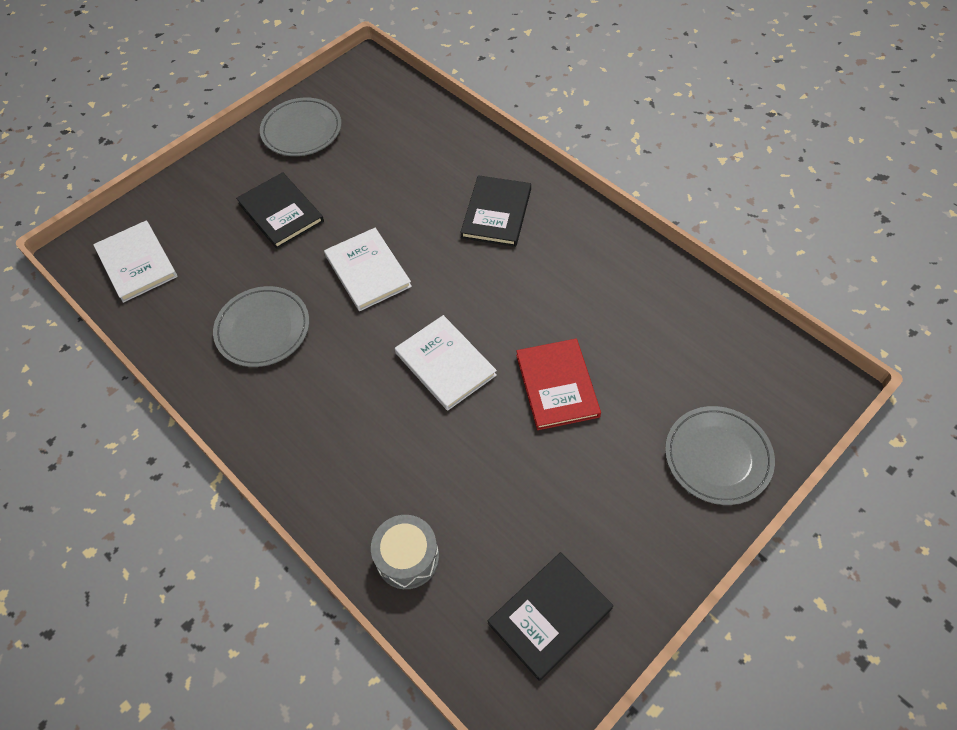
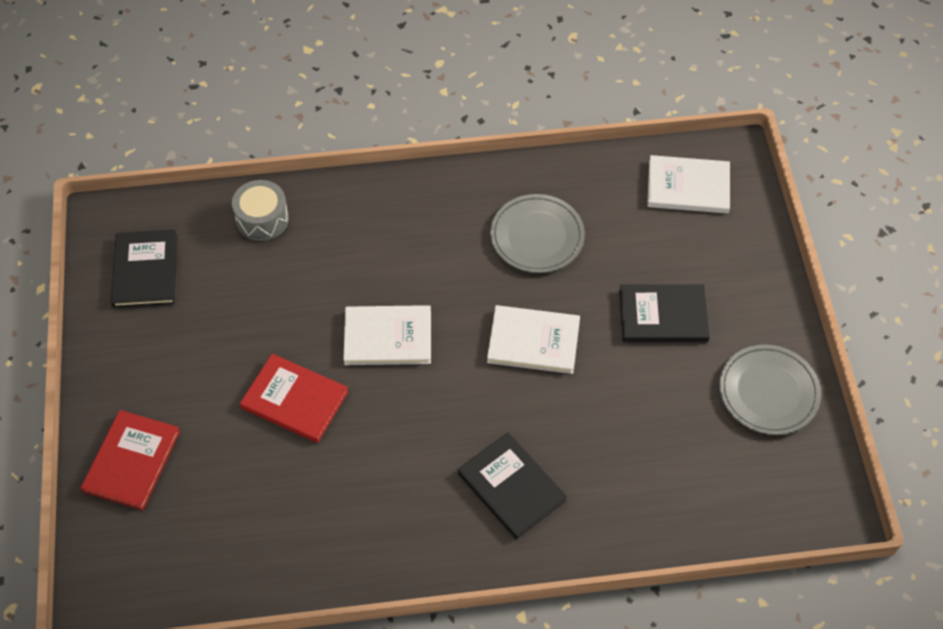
camera: 125 degrees right, 0 degrees up
grey plate [665,406,775,505] -> red book [81,410,180,510]

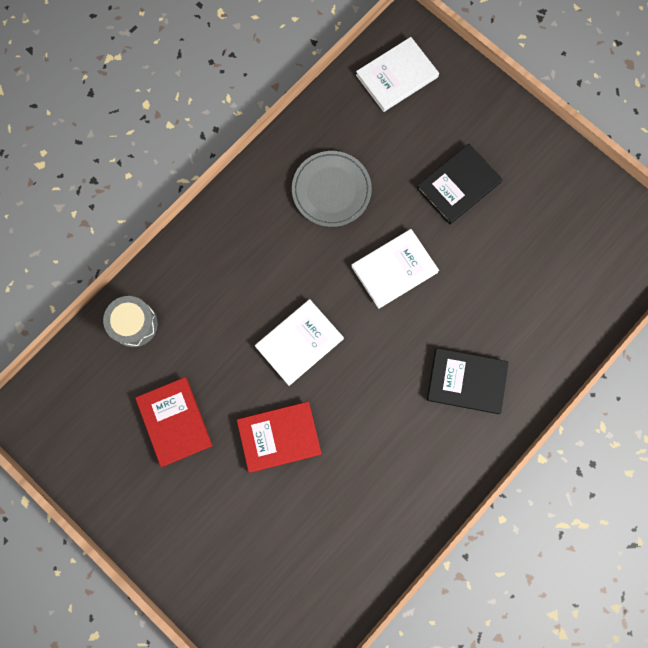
camera: 40 degrees left, 20 degrees up
red book [81,410,180,510] -> red book moved to [135,377,213,467]
black book [111,230,178,308] -> none
grey plate [719,344,821,435] -> none

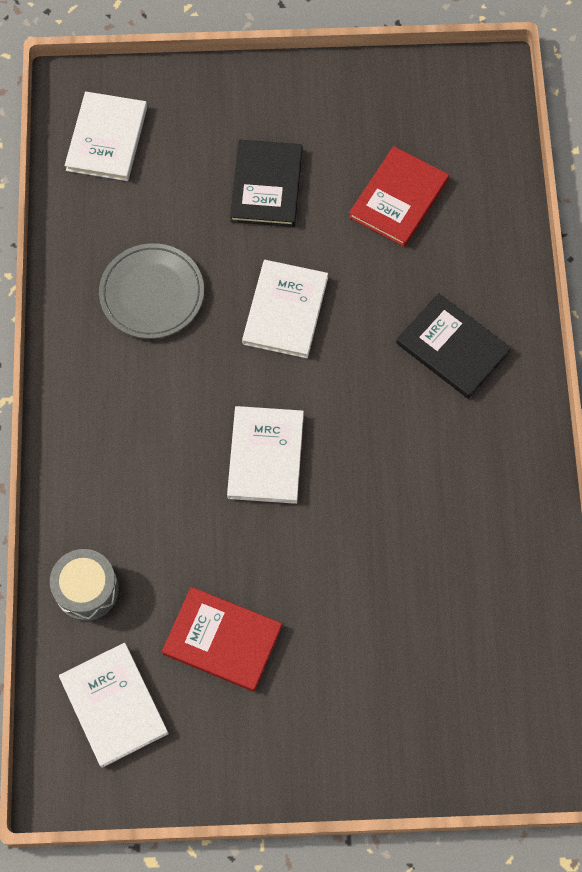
camera: 45 degrees left, 10 degrees down
red book [237,401,322,473] -> red book moved to [349,146,449,247]
black book [427,348,509,414] -> black book turned 75 degrees clockwise [396,293,511,399]
none -> white book [59,643,169,768]

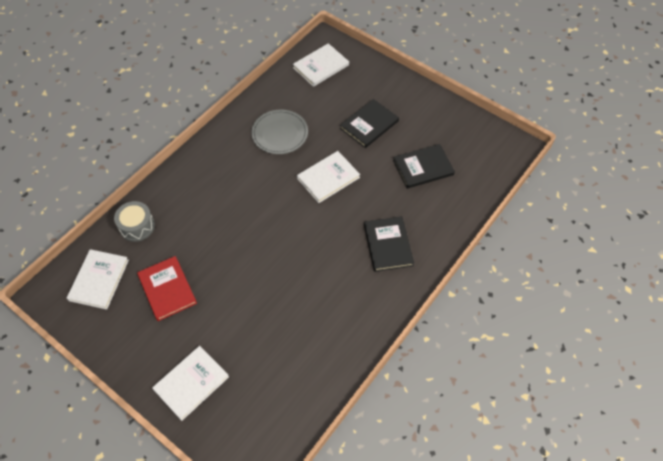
camera: 40 degrees right, 10 degrees down
white book [227,406,304,504] -> white book moved to [152,346,229,421]
red book [349,146,449,247] -> black book [393,144,455,189]

